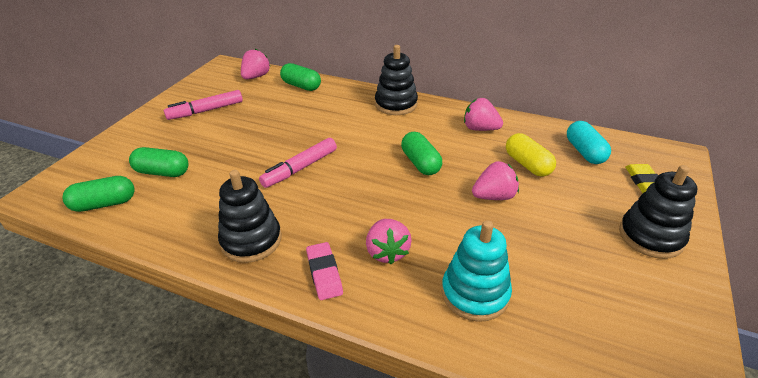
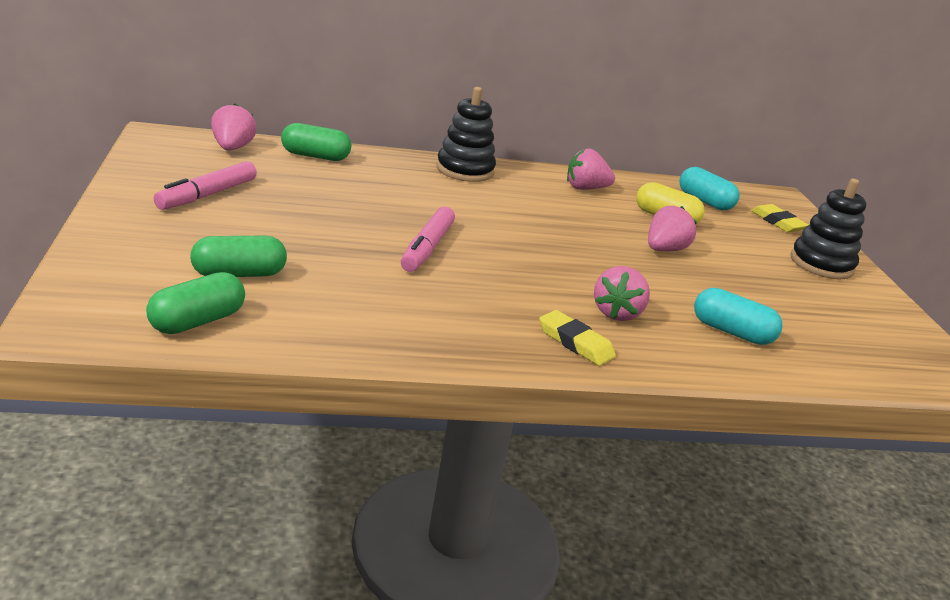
camera: 35 degrees left, 10 degrees down
black stacking toy [218,170,281,263] -> none
pink eraser [306,242,343,300] -> yellow eraser [539,310,616,366]
pink strawberry [366,219,412,265] -> pink strawberry turned 60 degrees clockwise [594,266,650,321]
green capsule [401,132,442,175] -> none
turquoise stacking toy [442,220,512,322] -> turquoise capsule [694,288,783,345]

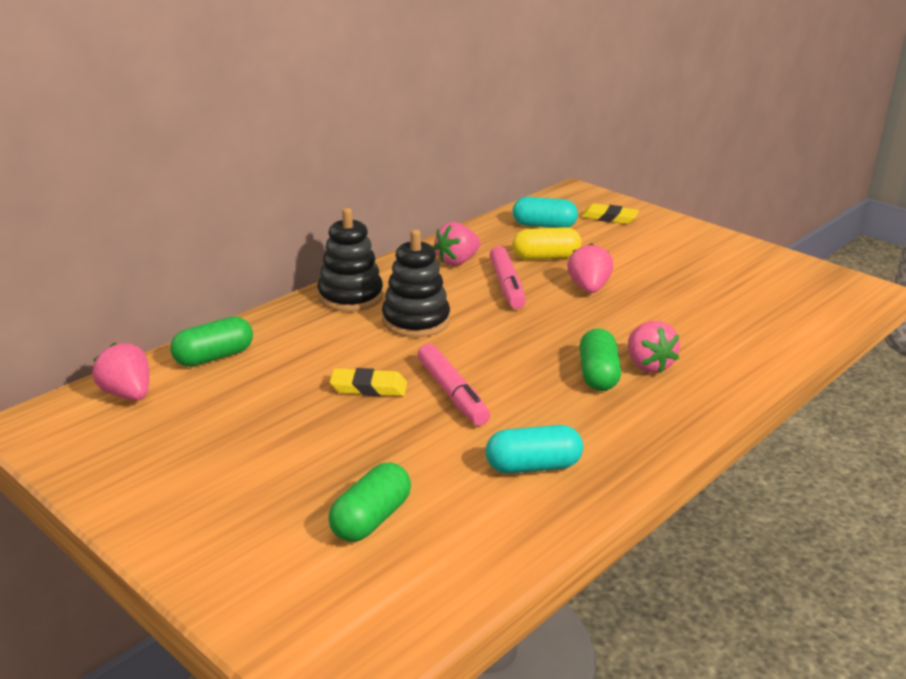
camera: 35 degrees left, 0 degrees up
green capsule [146,272,245,334] -> green capsule moved to [579,328,621,391]
pink marker [153,161,257,210] -> pink marker moved to [490,246,526,309]
yellow eraser [539,310,616,366] -> yellow eraser moved to [330,368,407,396]
turquoise capsule [694,288,783,345] -> turquoise capsule moved to [486,425,583,474]
black stacking toy [790,179,866,279] -> black stacking toy moved to [382,230,450,337]

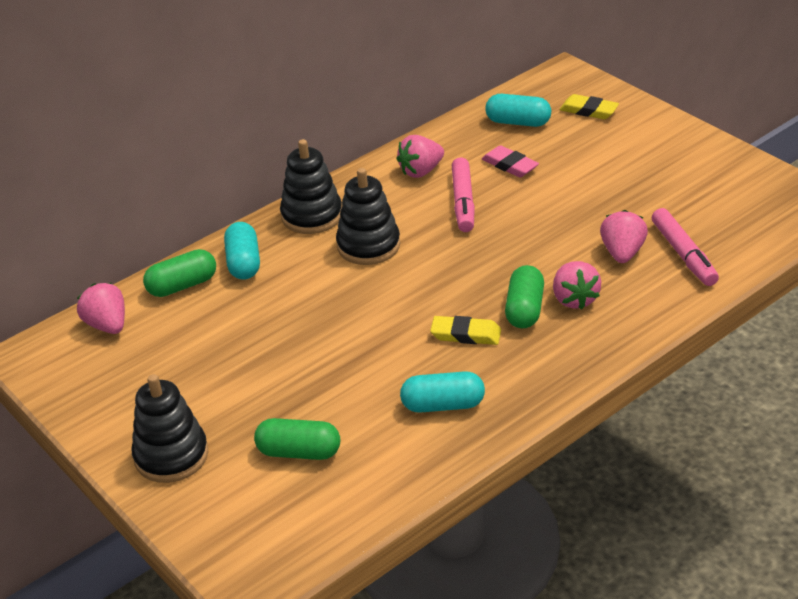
camera: 10 degrees right, 10 degrees up
green capsule [328,462,411,542] -> green capsule turned 60 degrees clockwise [254,418,340,460]
yellow eraser [330,368,407,396] -> yellow eraser moved to [430,316,501,345]
pink marker [417,344,490,426] -> pink marker moved to [652,208,719,286]
yellow capsule [513,227,582,260] -> pink eraser [482,145,539,177]
pink strawberry [567,243,613,293] -> pink strawberry moved to [600,210,648,263]
none -> black stacking toy [131,374,208,483]
none -> turquoise capsule [224,222,260,280]

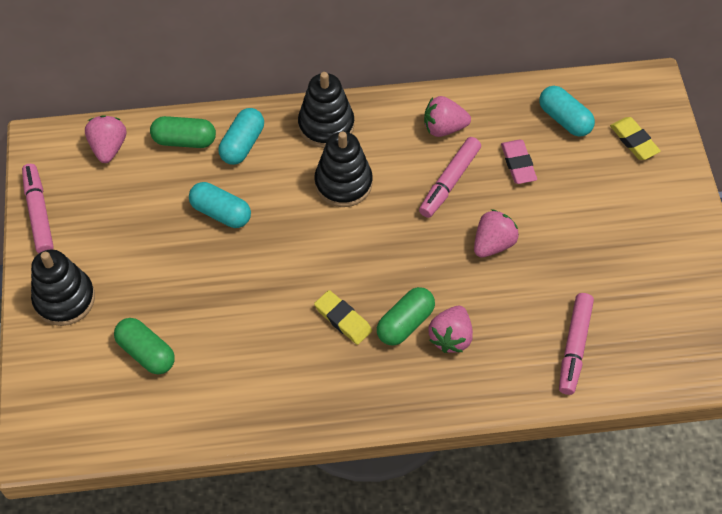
camera: 30 degrees right, 20 degrees up
turquoise capsule [400,371,485,413] -> turquoise capsule moved to [189,182,251,228]
pink strawberry [600,210,648,263] -> pink strawberry moved to [474,209,519,257]
none -> pink marker [22,164,54,253]

